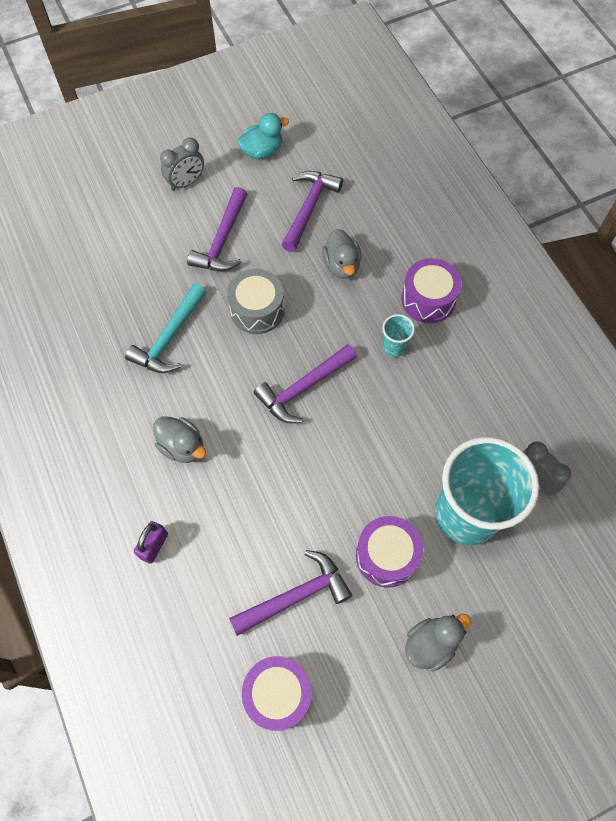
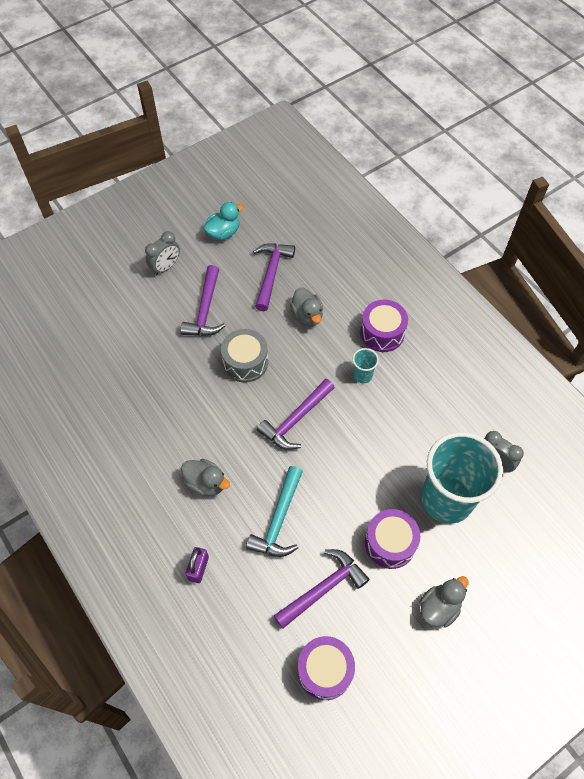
camera: 10 degrees left, 5 degrees down
turquoise hammer [125,283,207,373] -> turquoise hammer moved to [246,466,303,557]

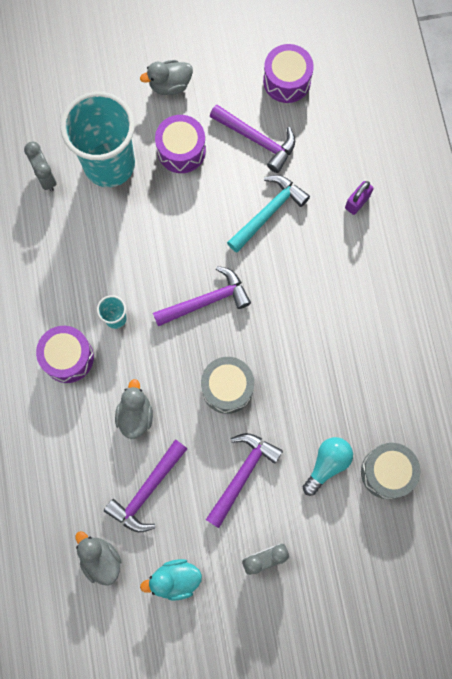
camera: 155 degrees left, 15 degrees up
grey duck [181,459,230,496] -> grey duck moved to [75,531,122,586]
purple hammer [273,549,370,629] -> purple hammer turned 135 degrees counterclockwise [210,104,295,173]
none -> turquoise light bulb [303,437,353,496]
none -> grey drum [361,443,420,499]

